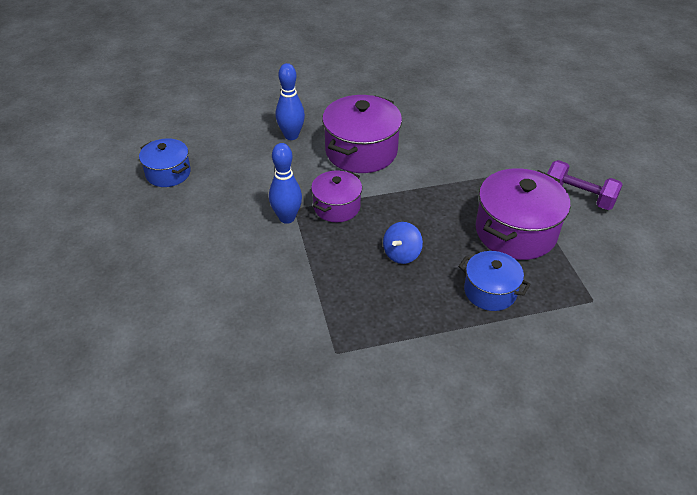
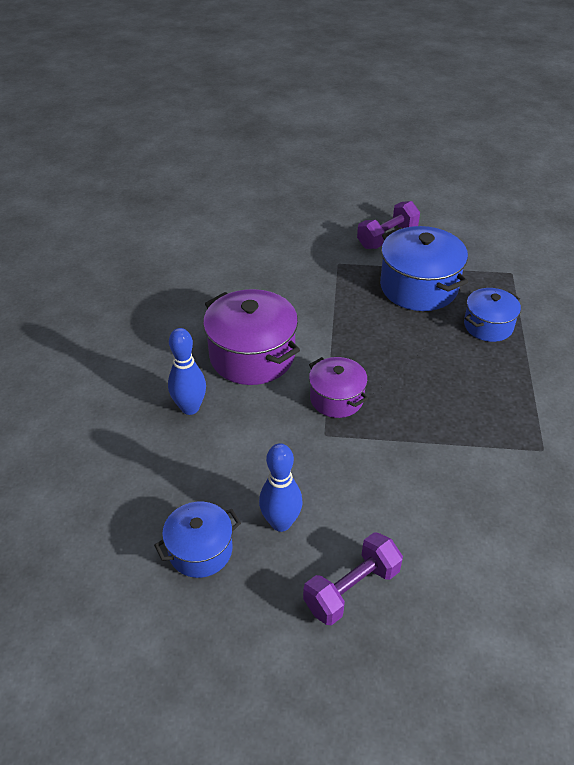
camera: 70 degrees left, 0 degrees up
blue bowling pin [269,143,302,224] -> blue bowling pin moved to [259,443,303,532]
blue spinning top [383,222,423,264] -> none
purple pot [476,168,570,260] -> blue pot [380,226,468,311]
none -> purple dumbbell [303,532,403,626]

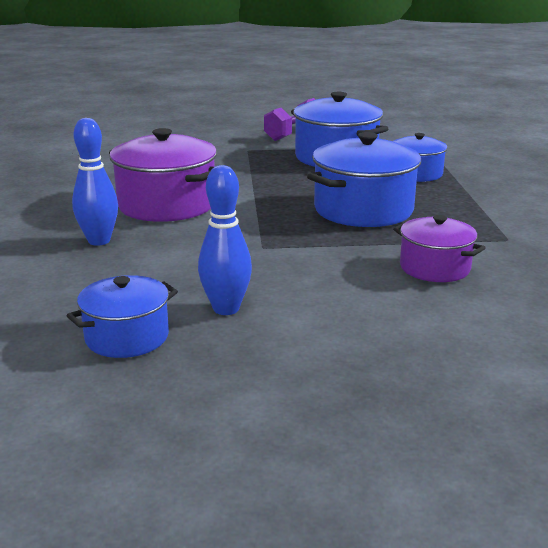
camera: 10 degrees left, 20 degrees down
purple dumbbell [303,532,403,626] -> none
purple pot [309,357,368,418] -> purple pot moved to [393,215,485,282]
none -> blue pot [307,132,421,227]

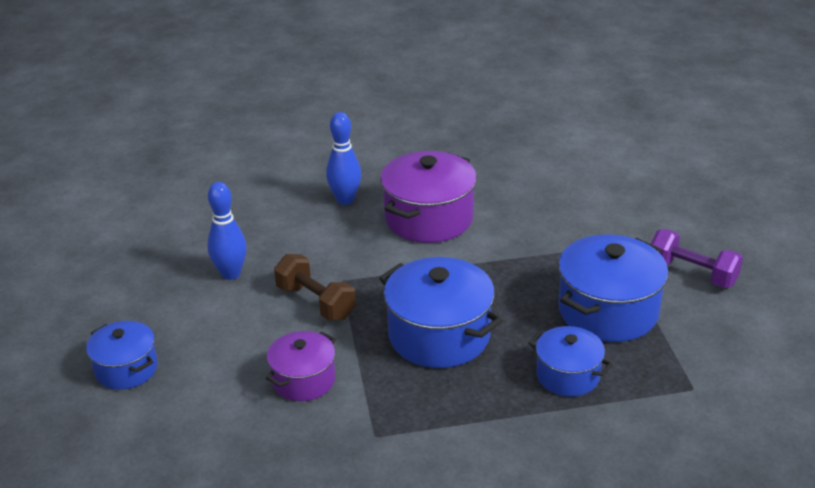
camera: 85 degrees right, 10 degrees up
blue pot [66,275,178,358] -> blue pot moved to [86,321,158,390]
none -> brown dumbbell [274,254,356,321]

